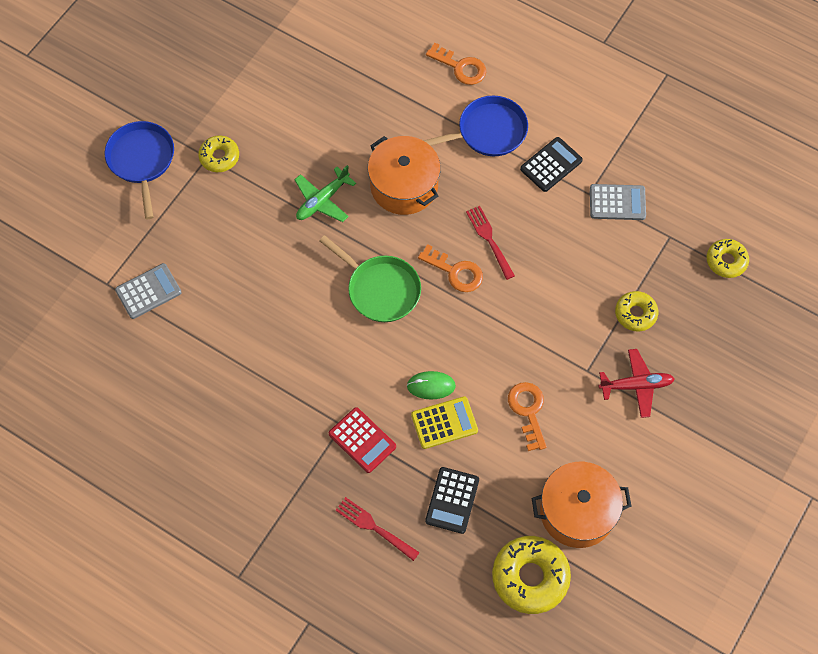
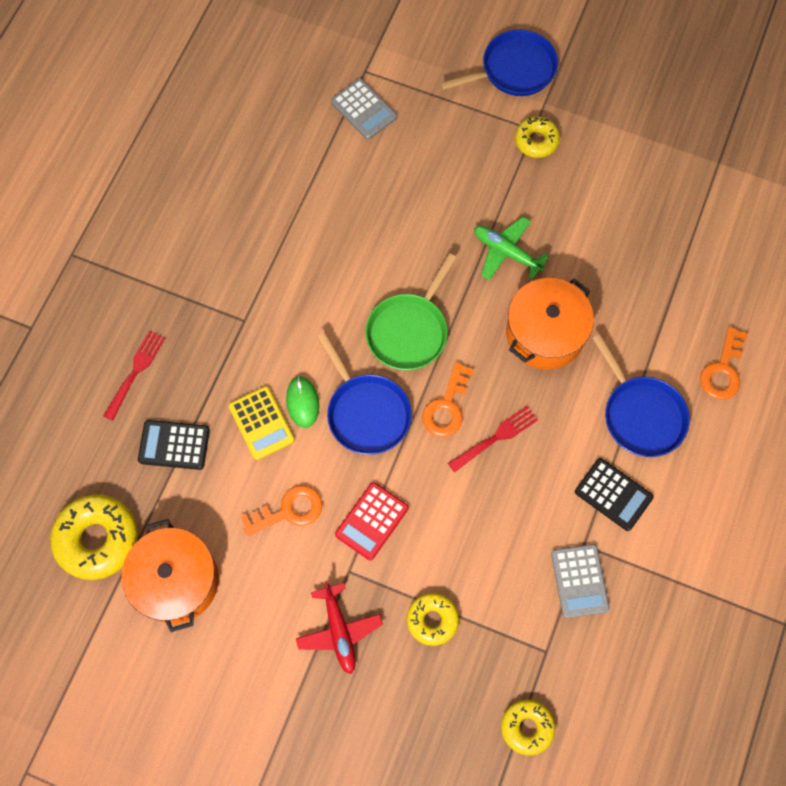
camera: 80 degrees right, 5 degrees up
red calculator [329,407,396,473] -> red calculator moved to [335,482,408,560]
none -> blue pan [317,333,412,455]

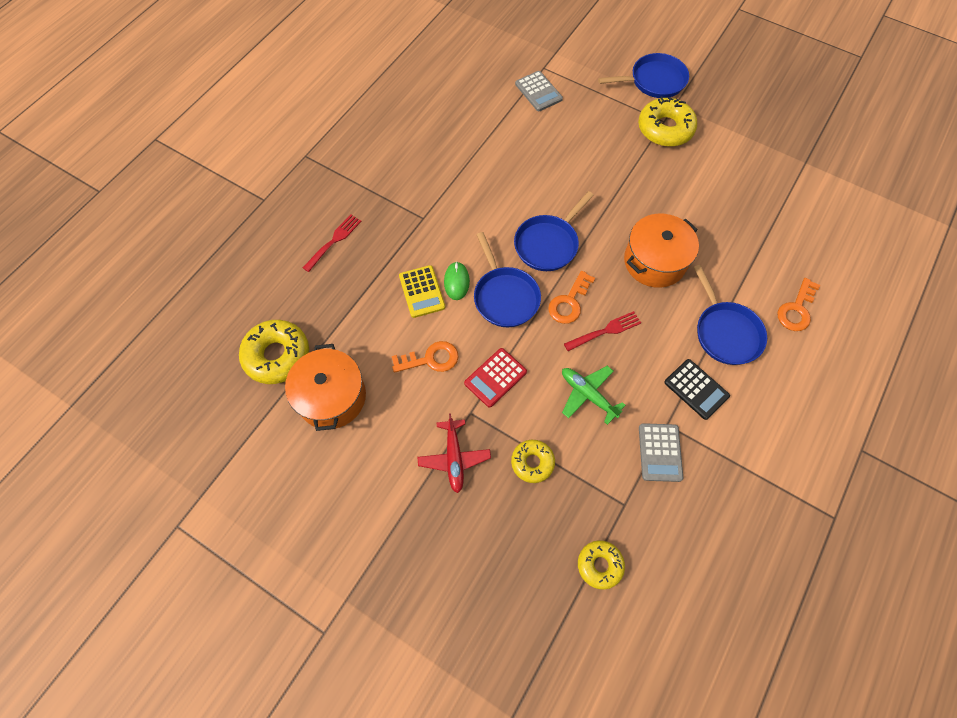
camera: 10 degrees right, 5 degrees down
black calculator [138,420,210,470] -> none
green pan [365,253,457,371] -> blue pan [514,191,594,271]
green plane [474,217,549,280] -> green plane moved to [562,366,626,425]
yellow donut [515,116,560,158] -> yellow donut [638,96,697,147], size x1.67

